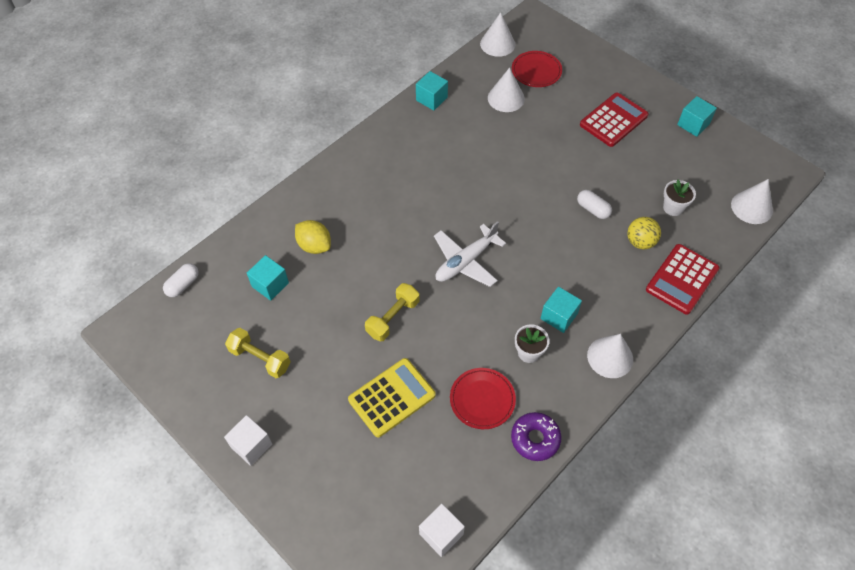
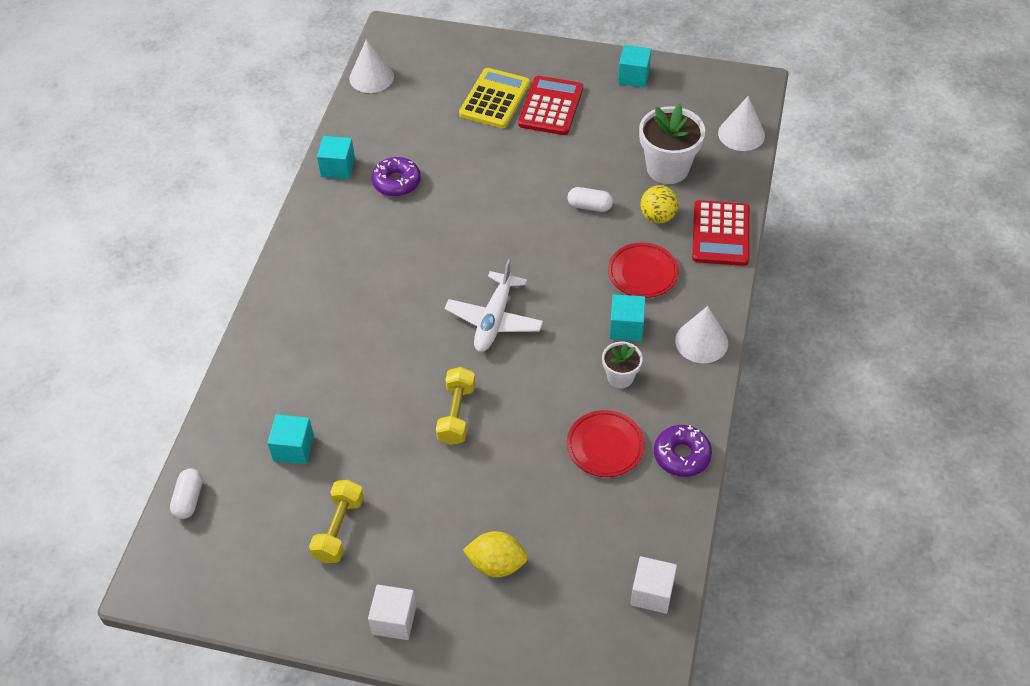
camera: 30 degrees left, 5 degrees down
yellow dumbbell [225,328,290,378] -> yellow dumbbell turned 75 degrees counterclockwise [309,480,364,563]
yellow lemon [295,220,331,254] -> yellow lemon moved to [463,531,528,577]
yellow calculator [348,358,436,437] -> yellow calculator moved to [459,68,530,128]
white cone [488,67,525,112] -> none
red plate [512,51,562,87] -> red plate moved to [608,243,679,298]
white flower pot [663,180,696,216] -> white flower pot [639,104,705,184], size x1.81
none -> purple donut [372,157,421,197]

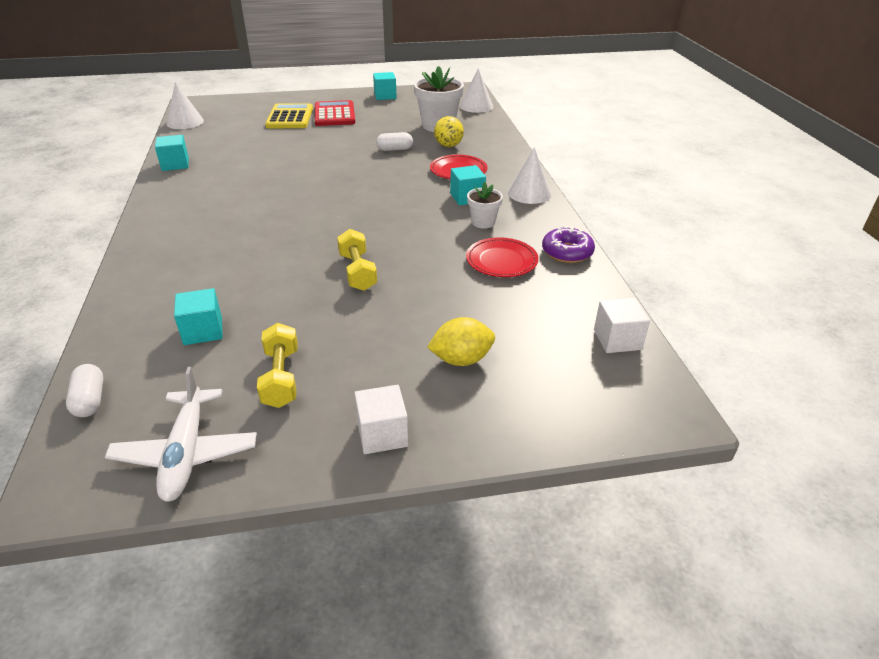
camera: 25 degrees left, 15 degrees down
purple donut [372,157,421,197] -> none
white plane [445,259,543,352] -> white plane moved to [105,367,257,502]
red calculator [692,200,750,266] -> none

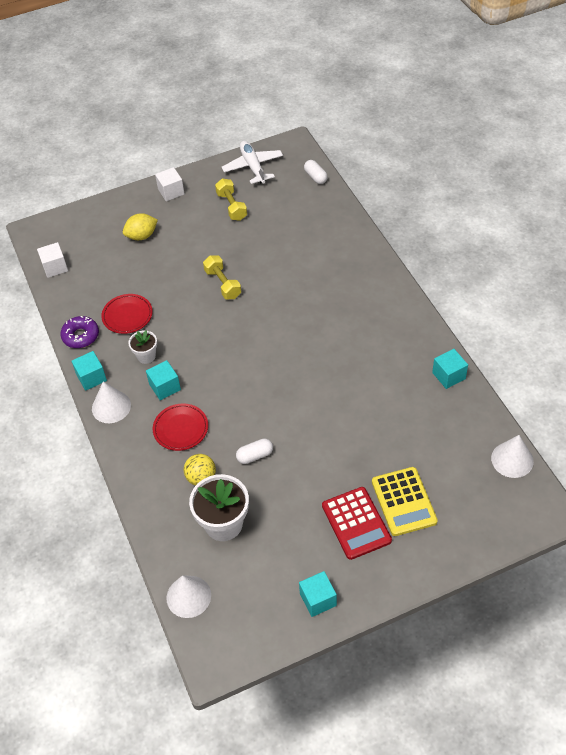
camera: 170 degrees right, 15 degrees up
turquoise cube [174,288,223,345] -> turquoise cube moved to [71,351,107,391]

